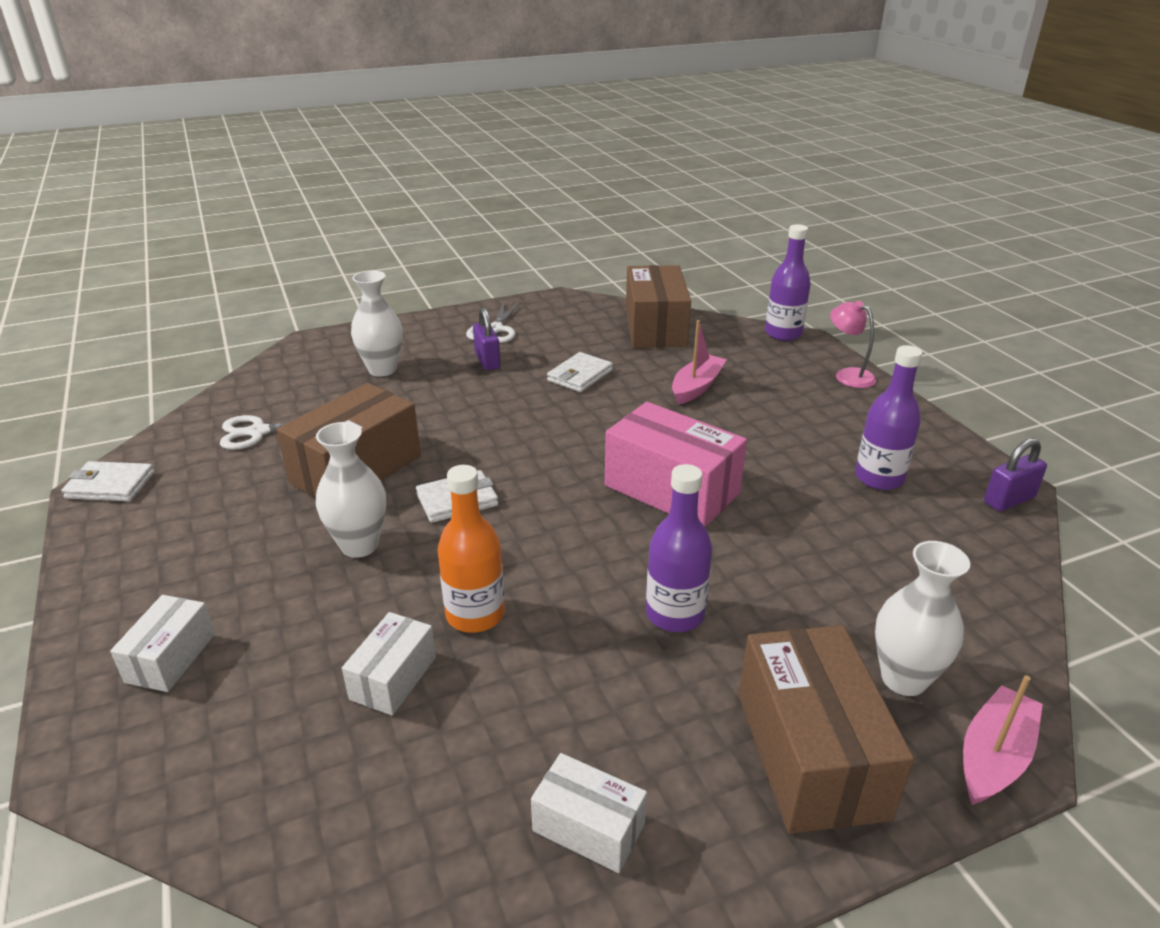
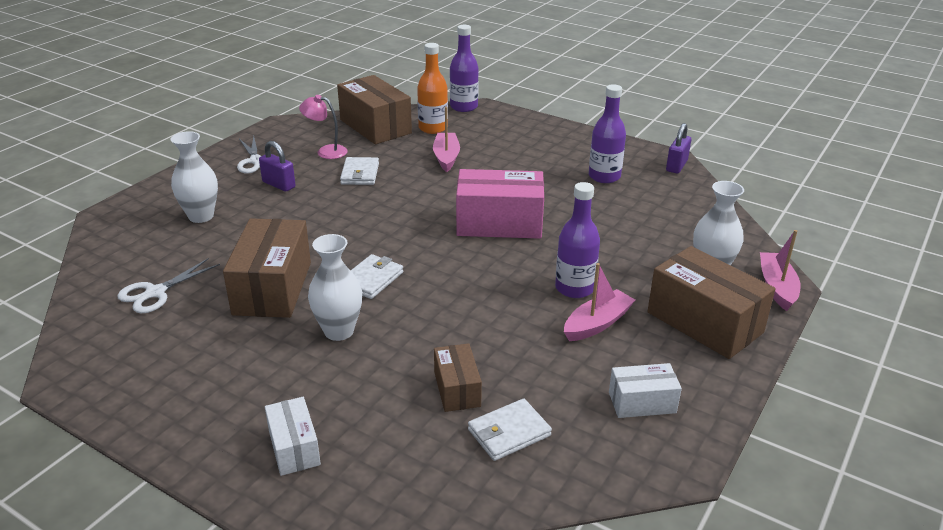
camera: 35 degrees left, 0 degrees up
white wallet [61,461,154,501] -> white wallet moved to [468,398,552,461]
white box [342,612,436,715] -> brown box [434,343,482,412]
orange bottle [438,465,505,633] -> orange bottle moved to [417,43,448,134]
pink lamp [830,301,876,388] -> pink lamp moved to [299,95,348,159]
none -> pink boat [564,263,635,341]

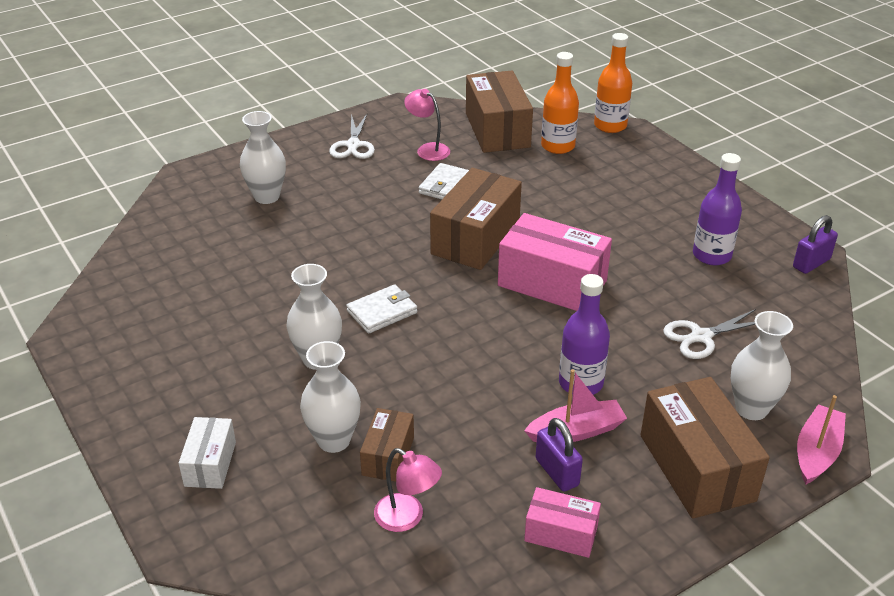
camera: 25 degrees right, 5 degrees up
white scissors [117,258,220,313] -> white scissors moved to [663,309,756,359]
brown box [223,218,311,318] -> brown box moved to [430,168,522,270]
purple padlock [259,141,296,191] -> purple padlock moved to [536,418,583,491]
pink boat [433,107,460,172] -> none
purple bottle [450,25,479,112] -> orange bottle [594,33,632,133]
white wallet [468,398,552,461] -> pink lamp [374,448,442,532]
white box [609,363,682,418] -> pink box [524,487,601,558]
none -> white vase [300,341,361,453]

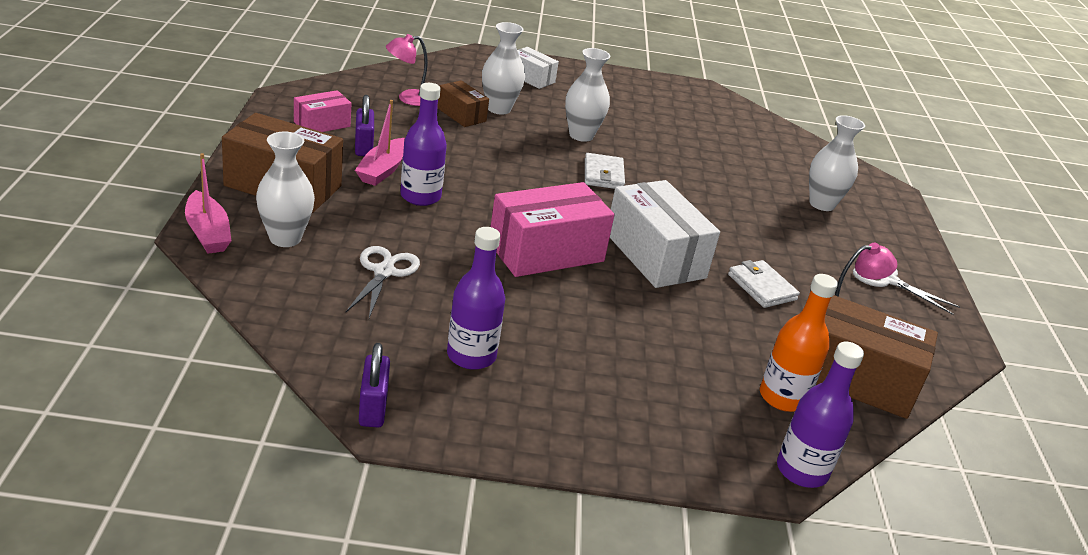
camera: 120 degrees right, 5 degrees down
brown box [430,168,522,270] -> white box [610,180,720,288]
purple padlock [536,418,583,491] -> purple padlock turned 75 degrees clockwise [355,95,374,156]
orange bottle [594,33,632,133] -> purple bottle [777,342,864,488]

